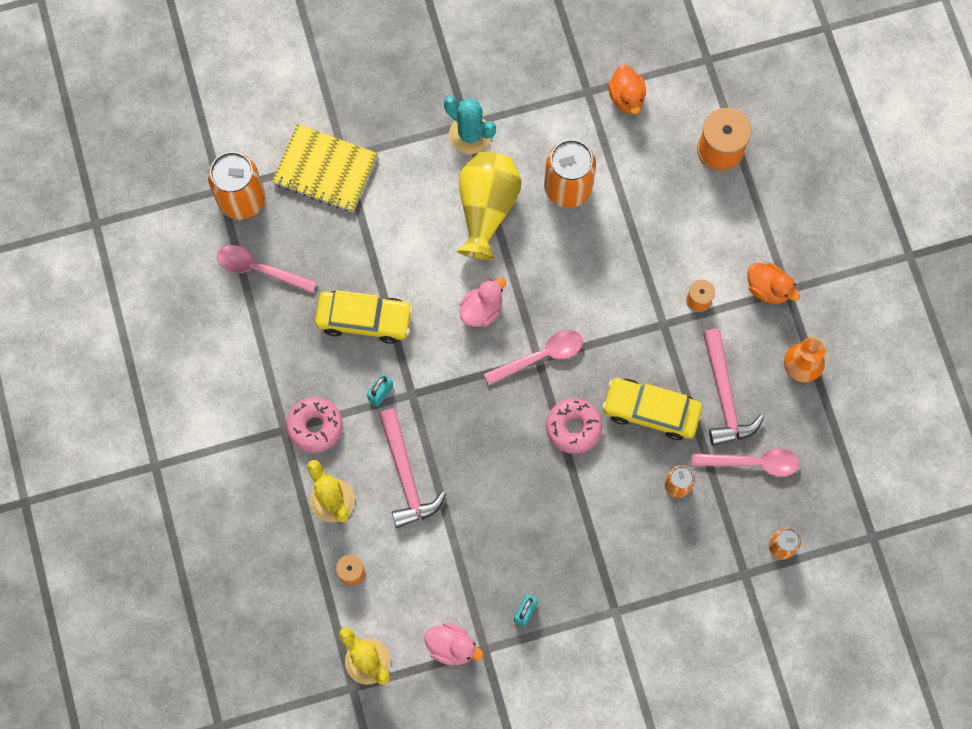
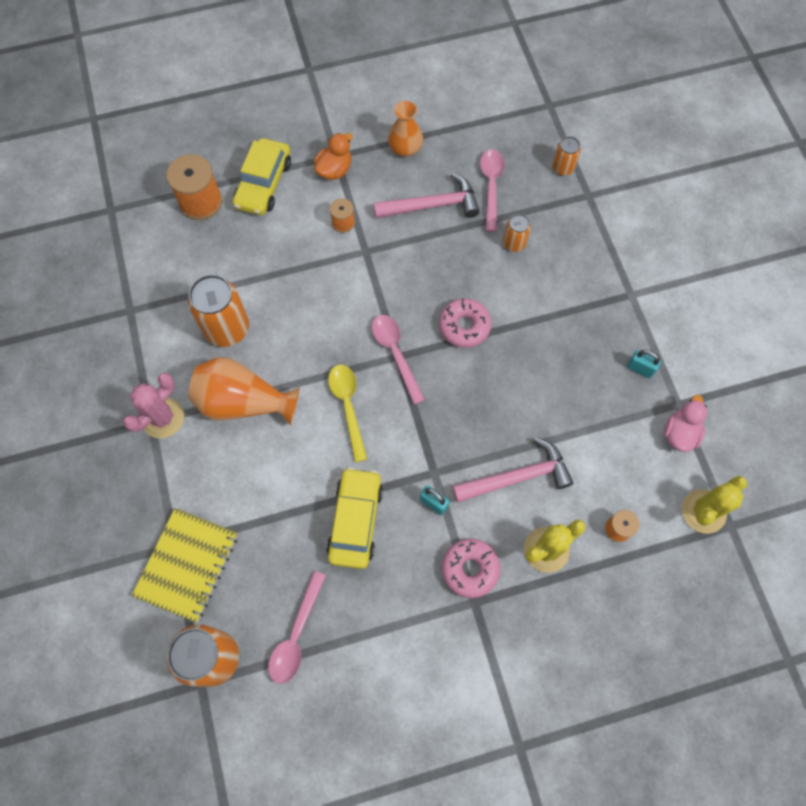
camera: 90 degrees left, 5 degrees down
turquoise cactus [444,96,496,154] -> pink cactus [123,373,184,438]
yellow vase [457,152,521,260] -> orange vase [188,357,300,425]
pink duck [460,277,506,327] -> yellow spoon [328,365,367,462]
yellow car [602,378,702,440] -> yellow car moved to [232,138,291,215]
orange duck [608,65,646,114] -> none

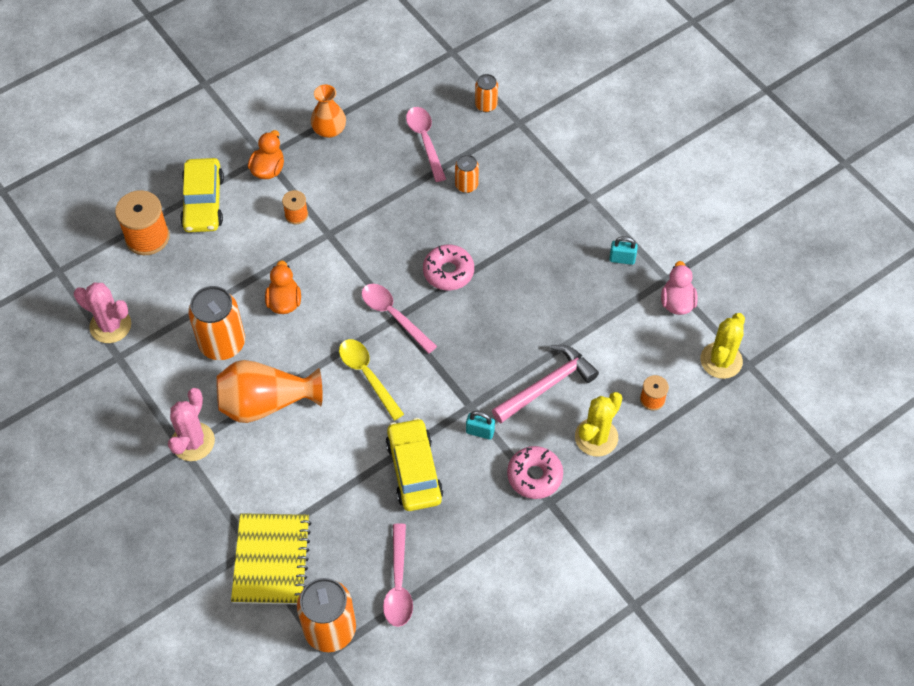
camera: 20 degrees left, 10 degrees down
pink hammer [373,173,480,218] -> none
none -> pink cactus [74,282,131,343]
none -> orange duck [265,260,301,314]

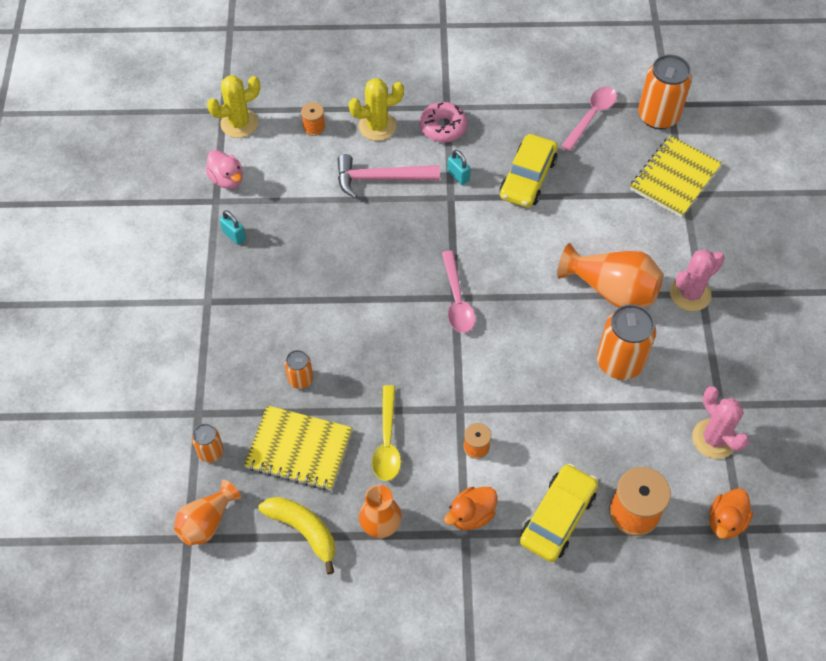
camera: 145 degrees left, 0 degrees up
orange duck [265,260,301,314] -> orange duck moved to [710,488,753,539]
yellow spoon [339,339,404,420] -> yellow spoon moved to [372,385,401,481]
pink spoon [406,107,446,182] -> yellow notebook [244,405,353,491]
pink donut [423,245,474,290] -> none
pink duck [661,261,698,315] -> pink duck turned 75 degrees counterclockwise [205,150,243,189]
none -> orange vase [174,480,241,545]
none -> yellow banana [258,497,335,574]

